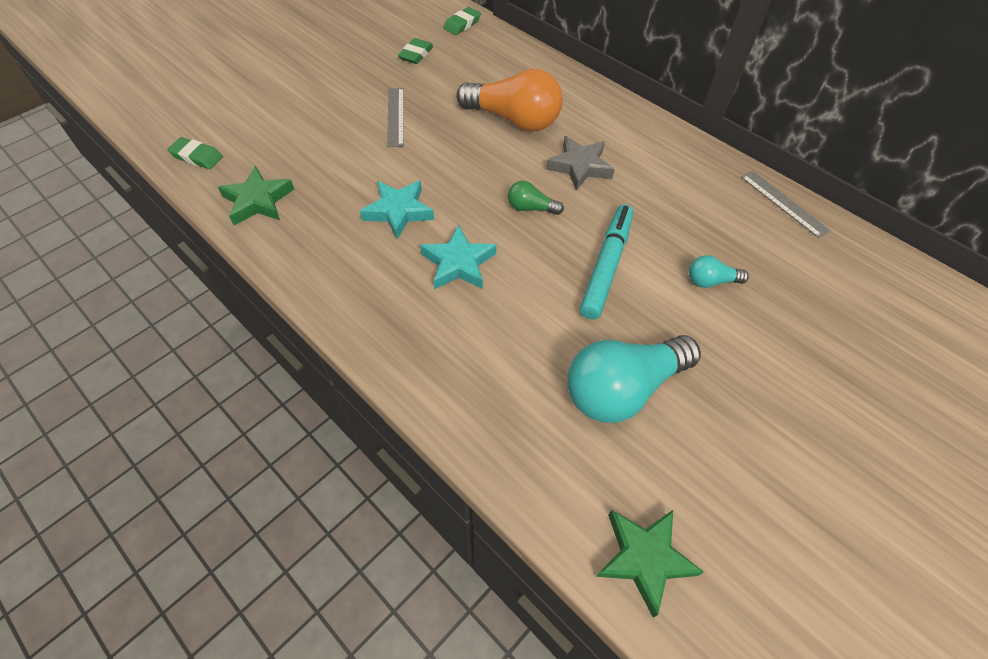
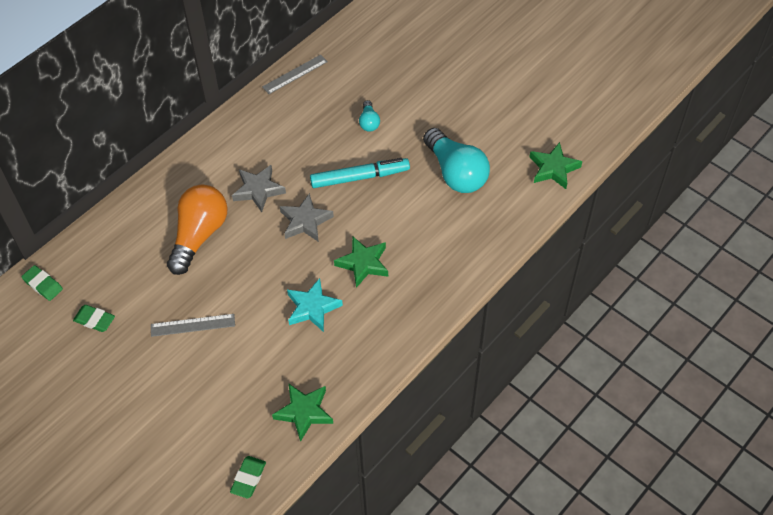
camera: 90 degrees left, 0 degrees up
turquoise star [420,225,497,289] -> green star [334,236,388,288]
green light bulb [508,181,564,215] -> grey star [280,193,334,242]
turquoise marker [580,204,633,319] -> turquoise marker turned 150 degrees clockwise [310,158,410,188]

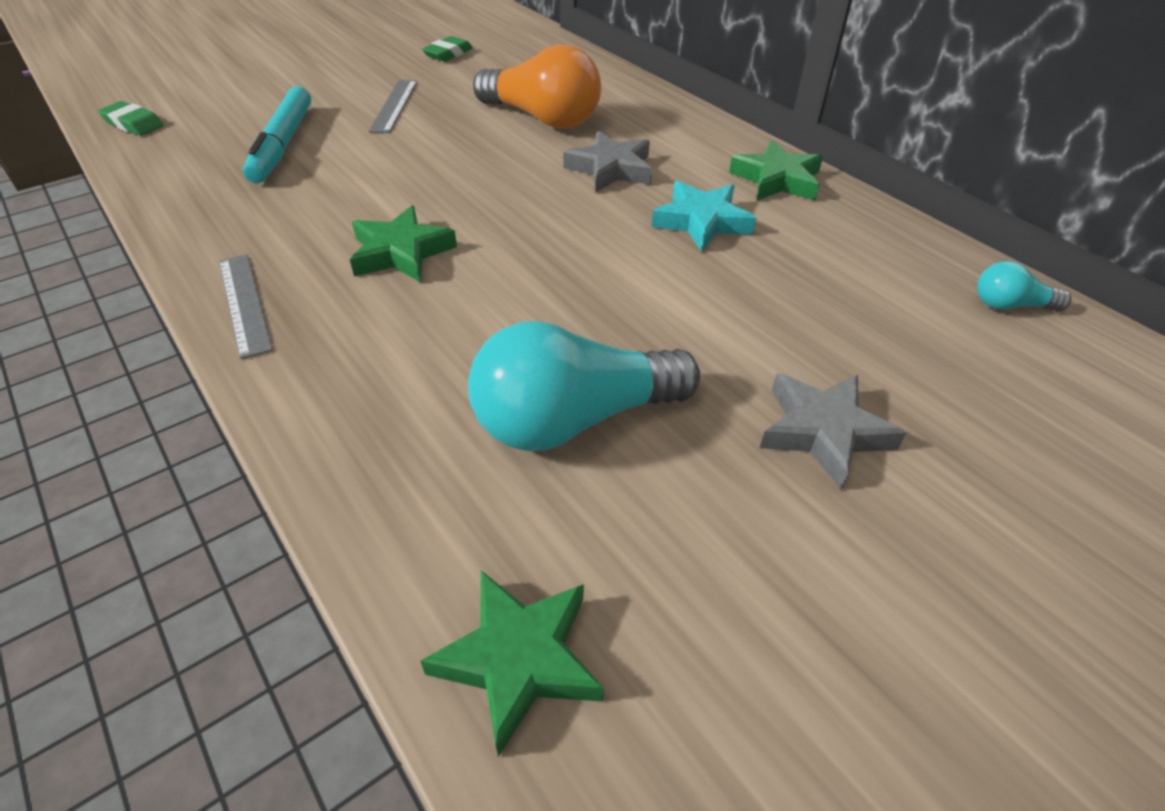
camera: 100 degrees right, 10 degrees down
green eraser [21,265,63,301] -> none
grey ruler [262,55,328,94] -> grey ruler moved to [219,254,273,359]
green star [272,383,333,442] -> green star moved to [729,140,823,201]
grey star [280,193,334,242] -> grey star moved to [760,373,906,489]
turquoise star [287,278,343,332] -> turquoise star moved to [652,181,756,251]
turquoise marker [310,158,410,188] -> turquoise marker moved to [243,86,311,183]
turquoise light bulb [359,100,380,132] -> turquoise light bulb moved to [977,261,1071,311]

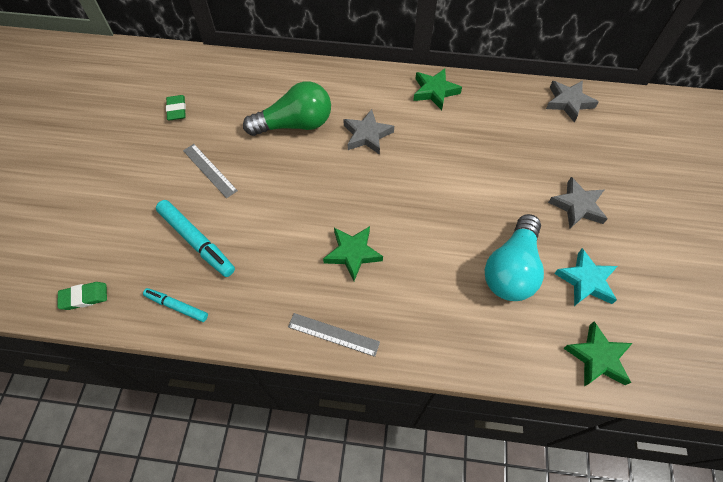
camera: 45 degrees left, 15 degrees up
orange light bulb [473,44,601,129] -> green light bulb [243,81,331,136]
turquoise star [652,181,756,251] -> turquoise star moved to [554,248,618,306]
turquoise light bulb [977,261,1071,311] -> grey star [546,80,599,122]
none -> turquoise marker [143,288,208,322]

